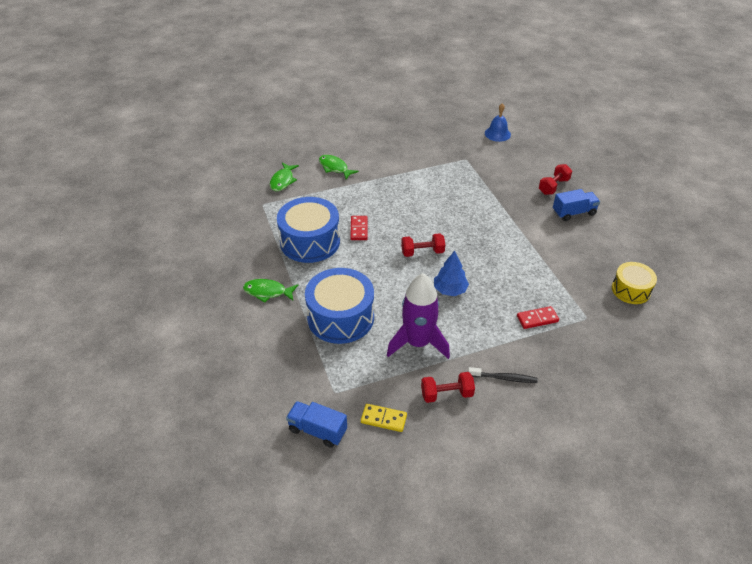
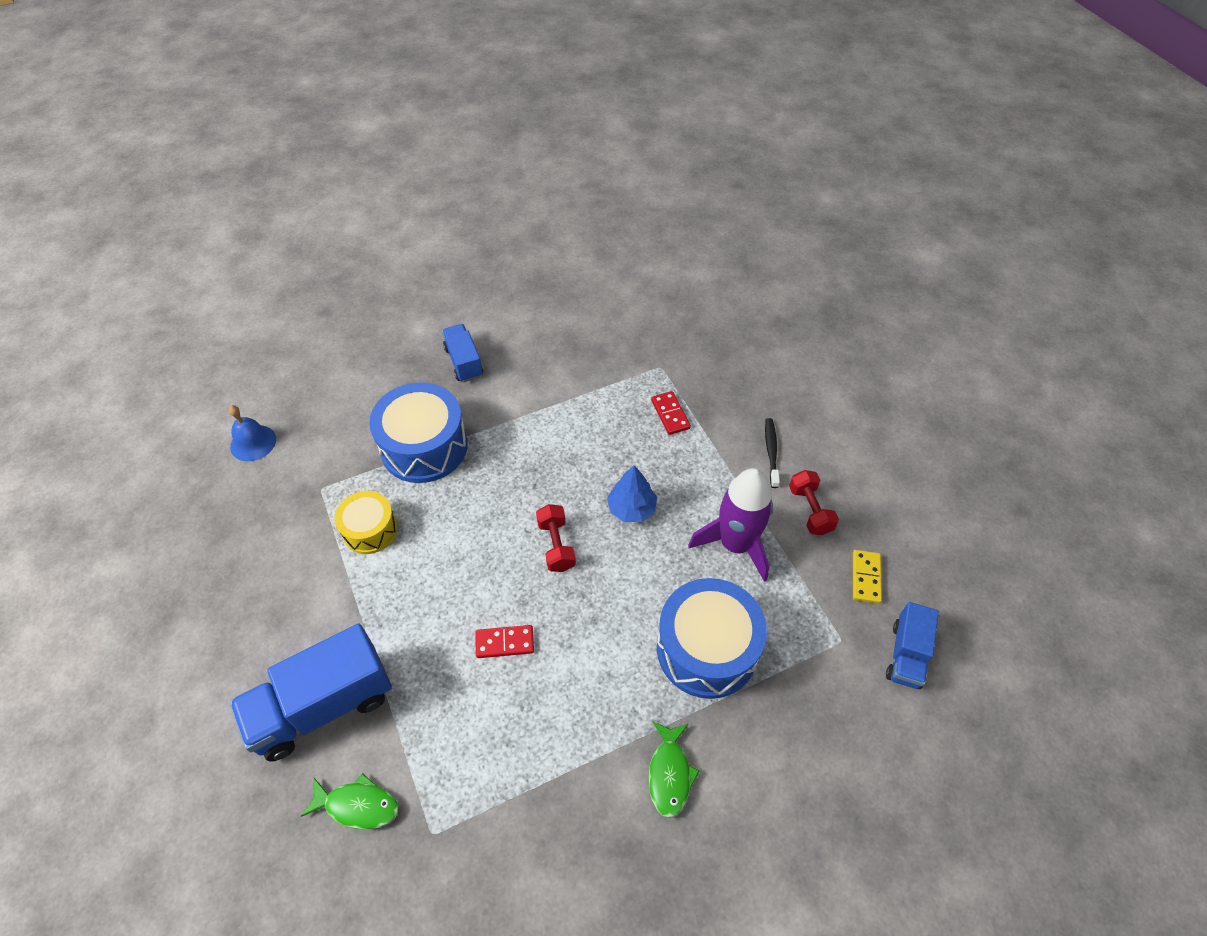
camera: 95 degrees left, 10 degrees up
blue drum [277,197,340,263] -> blue drum moved to [369,382,468,483]
green fish [319,155,359,179] -> blue truck [230,624,392,762]
red dumbbell [539,164,572,195] -> none
yellow drum [612,262,657,304] -> yellow drum moved to [335,491,398,554]

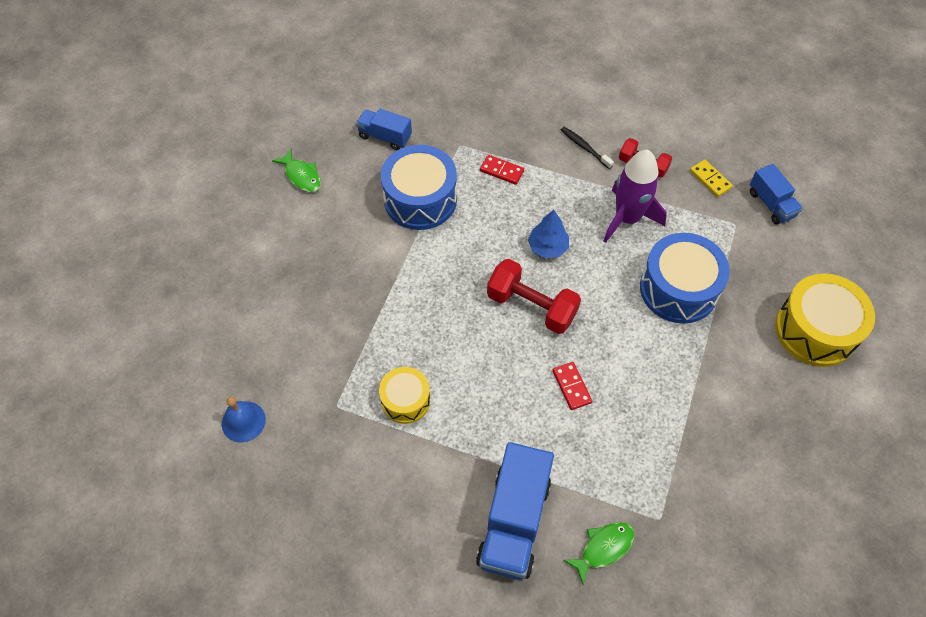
camera: 45 degrees left, 5 degrees up
blue drum [369,382,468,483] -> blue drum moved to [381,145,457,230]
blue truck [442,324,483,382] -> blue truck moved to [356,108,412,150]
red domino [475,625,534,658] -> red domino turned 60 degrees counterclockwise [552,362,592,410]
red dumbbell [536,504,576,572] -> red dumbbell [487,259,581,334], size x1.63
green fish [648,722,700,818] -> green fish moved to [272,149,321,192]
none -> yellow drum [775,273,875,367]

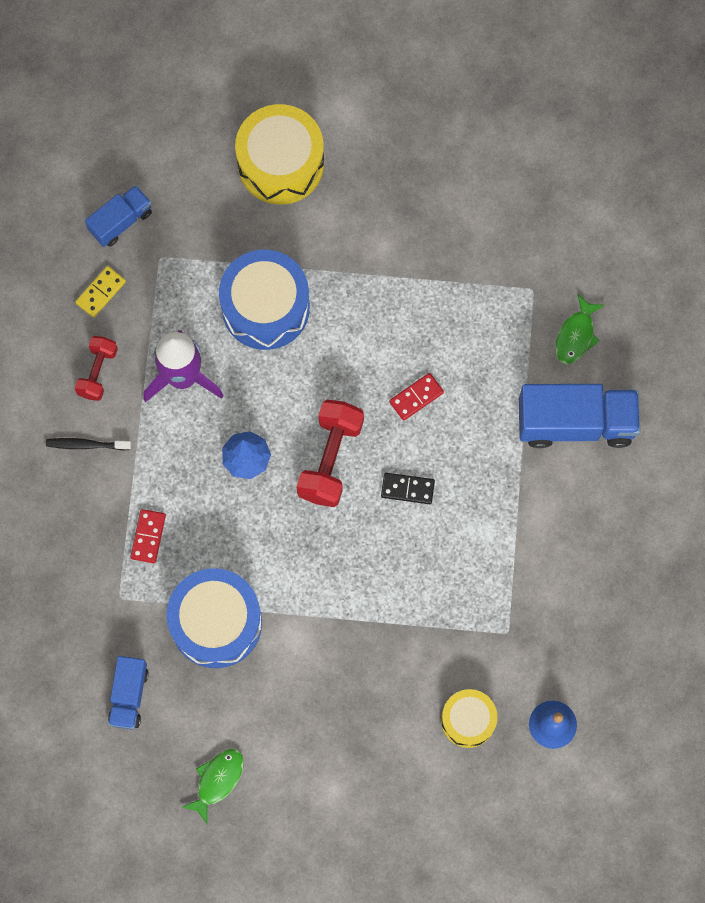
camera: 105 degrees left, 15 degrees up
yellow drum [379,367,430,424] -> yellow drum moved to [441,689,498,748]
black toothbrush [561,127,614,169] -> black toothbrush turned 60 degrees clockwise [46,438,131,450]
green fish [563,522,634,585] -> green fish turned 105 degrees counterclockwise [555,294,605,365]
none -> black domino [381,473,435,504]

